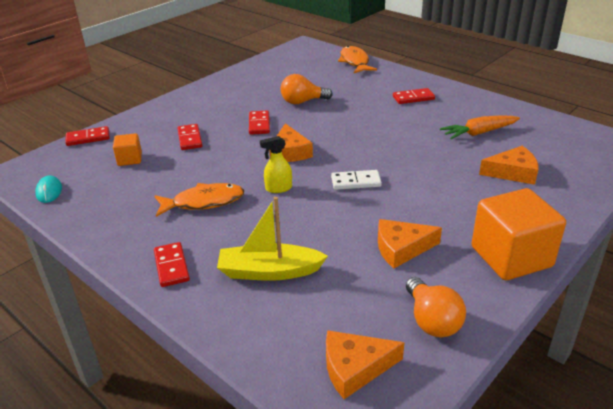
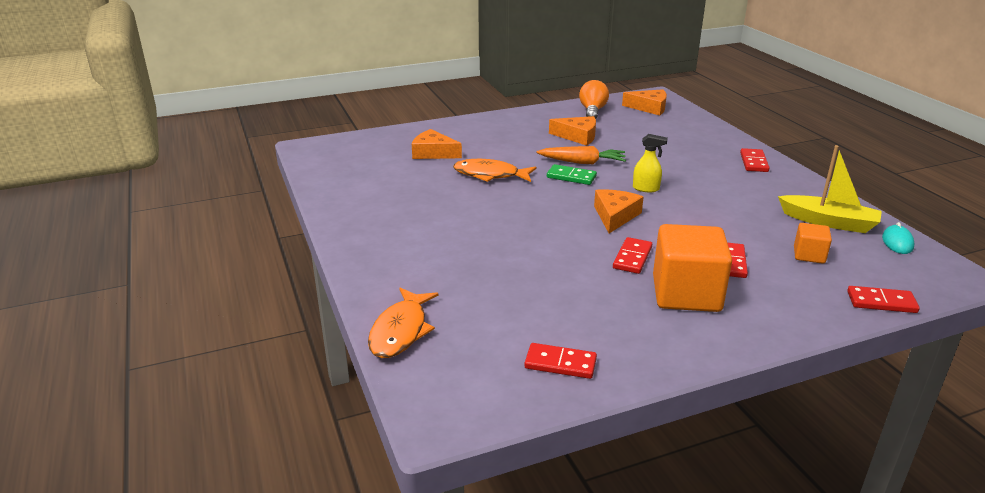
camera: 155 degrees left, 5 degrees down
orange fish [155,183,244,217] -> orange fish moved to [453,159,536,182]
yellow boat [217,197,328,281] -> yellow boat moved to [778,145,882,233]
orange light bulb [281,74,333,104] -> none
white domino [331,170,382,190] -> green domino [547,164,597,185]
red domino [393,88,435,104] -> red domino moved to [524,343,597,379]
orange carrot [440,116,520,139] -> orange carrot moved to [536,146,626,164]
orange cube [472,188,566,280] -> orange cube moved to [653,224,732,312]

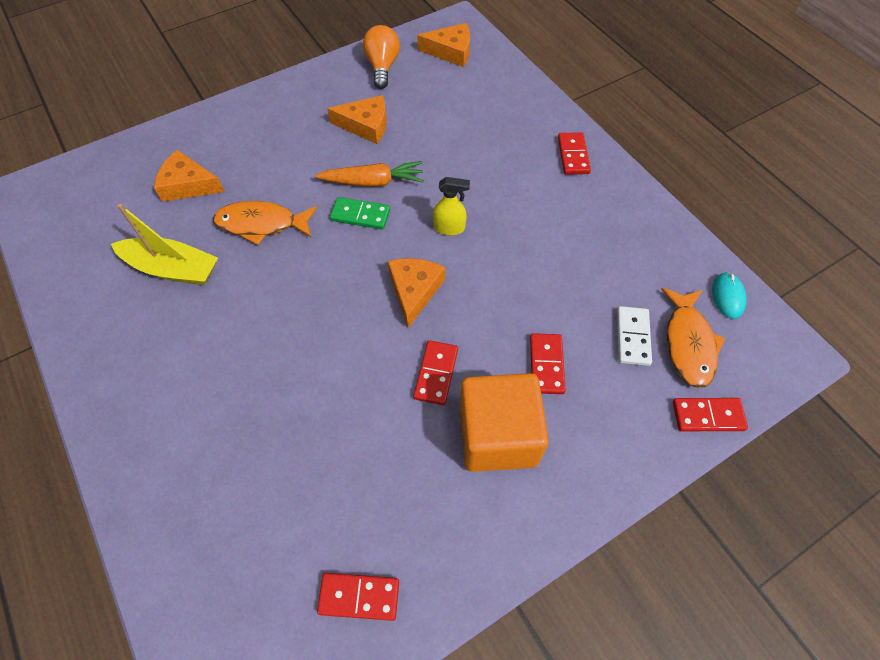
camera: 10 degrees left, 30 degrees up
orange fish [368,288,438,358] -> orange fish moved to [661,288,725,388]
yellow boat [778,145,882,233] -> yellow boat moved to [111,204,218,285]
orange cube [794,223,832,264] -> white domino [617,306,652,366]

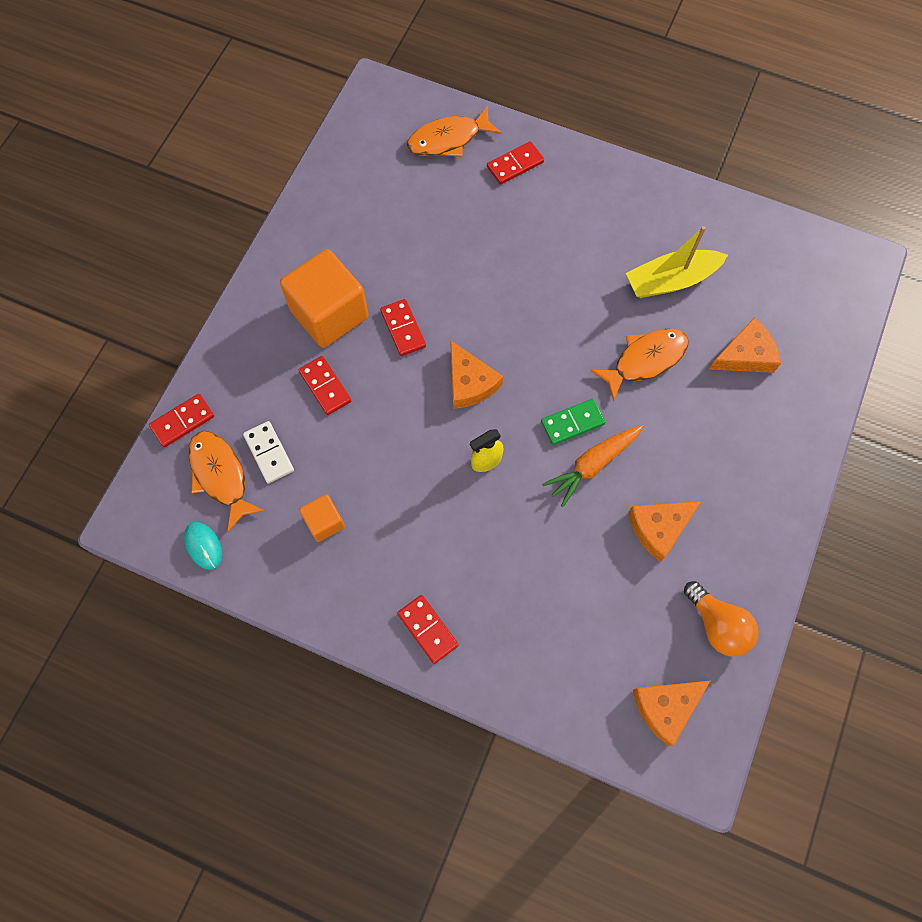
camera: 145 degrees right, 10 degrees up
red domino [317,573,399,621] -> red domino moved to [487,141,544,185]
none -> orange cube [299,494,345,542]
none -> orange fish [407,106,501,157]

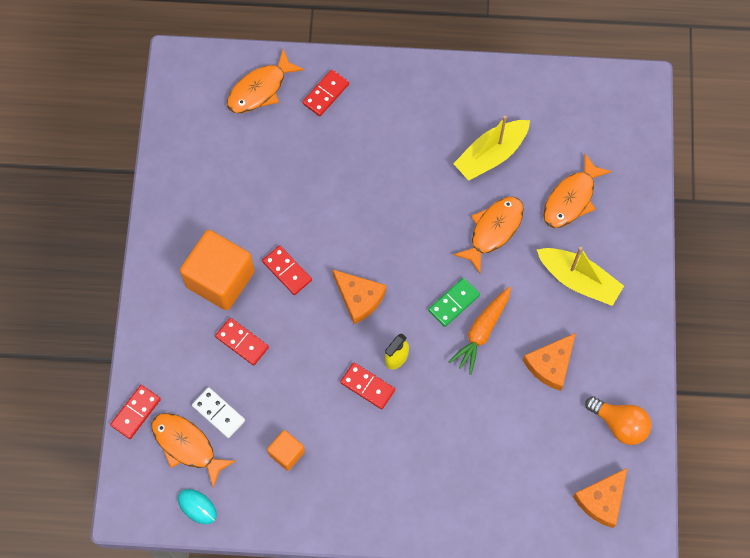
camera: 20 degrees left, 0 degrees up
red domino [397,595,459,664] -> red domino moved to [340,363,395,409]
orange cheese [709,317,781,373] -> orange fish [543,154,612,228]
none -> yellow boat [537,247,624,306]

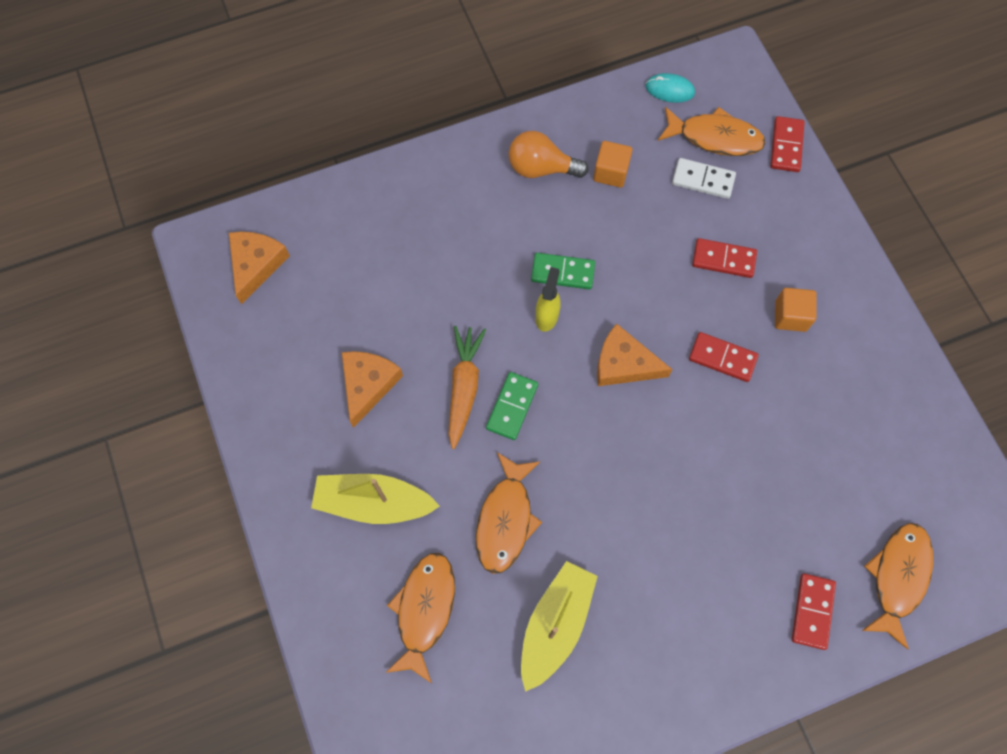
camera: 155 degrees right, 0 degrees up
orange cube [180,230,255,310] -> orange cube [775,288,816,332], size x0.50
red domino [340,363,395,409] -> green domino [531,253,595,290]
orange light bulb [585,396,652,445] -> orange light bulb moved to [508,131,588,178]

